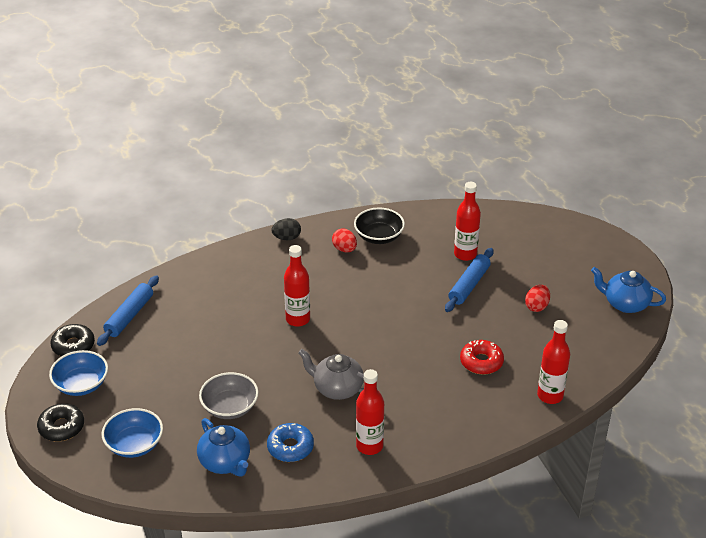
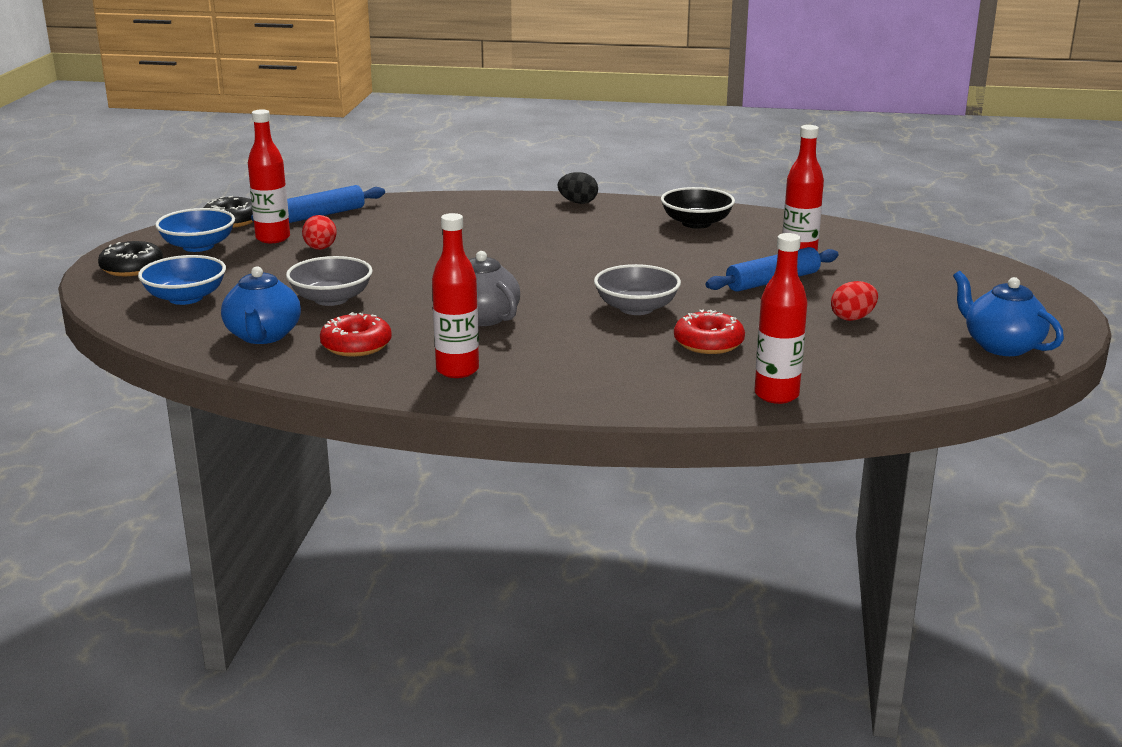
camera: 30 degrees right, 15 degrees down
blue donut [267,423,314,462] -> red donut [320,312,392,357]
red bottle [284,245,310,327] -> red bottle moved to [248,109,290,243]
red egg [332,228,357,252] -> red egg moved to [302,215,337,250]
none -> grey bowl [594,264,681,315]

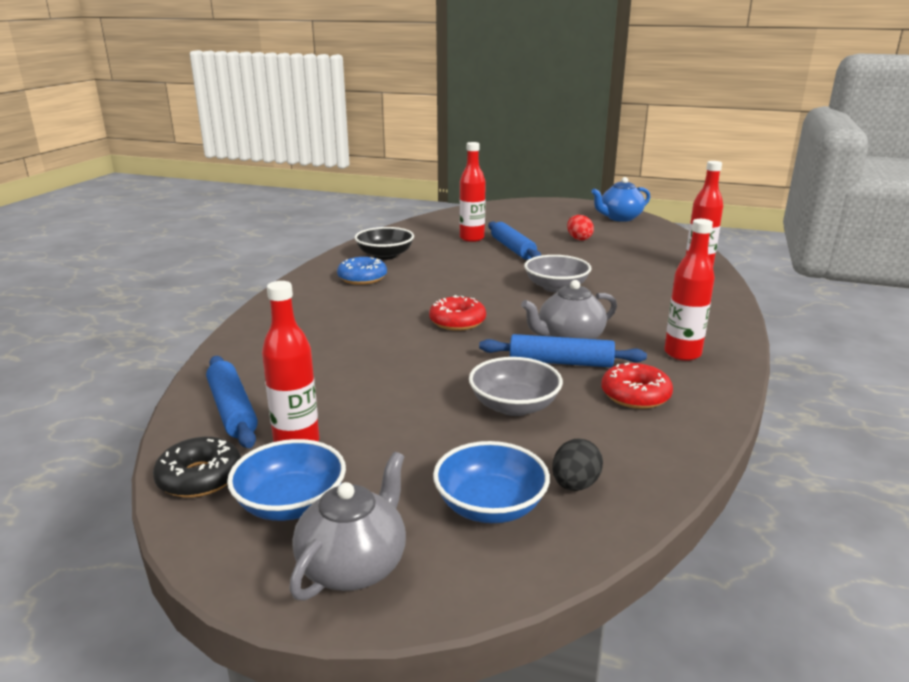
camera: 80 degrees left, 0 degrees up
black donut [98,241,163,276] -> grey teapot [289,452,406,601]
blue teapot [221,266,301,344] -> none
red egg [302,215,337,250] -> none
black egg [558,172,598,204] -> black egg moved to [552,438,603,491]
red donut [674,309,745,354] -> red donut moved to [429,295,486,331]
none -> blue donut [337,257,387,285]
none -> blue rolling pin [479,334,647,367]

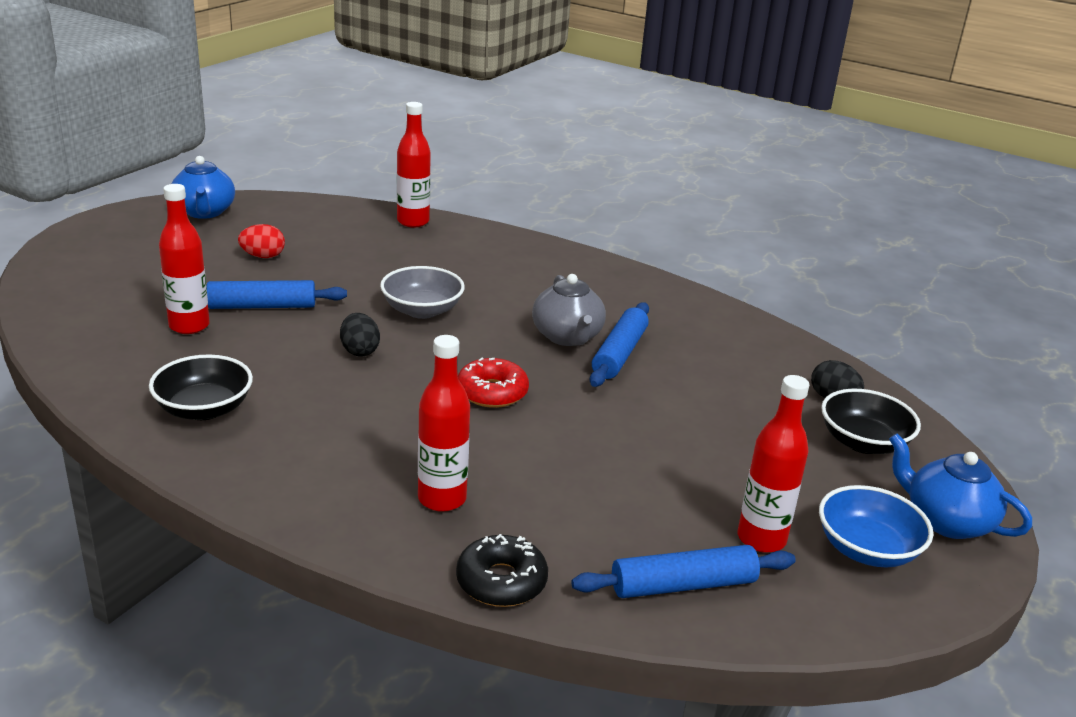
camera: 80 degrees left, 5 degrees up
black donut [153,437,241,498] -> black donut moved to [456,534,548,607]
grey teapot [289,452,406,601] -> blue teapot [889,433,1032,539]
blue donut [337,257,387,285] -> none
blue bowl [433,441,550,523] -> black bowl [821,389,921,454]
grey bowl [469,357,563,416] -> none
red donut [601,363,673,409] -> none
red bottle [664,219,715,361] -> red bottle moved to [418,335,470,512]
none -> black egg [340,313,380,357]

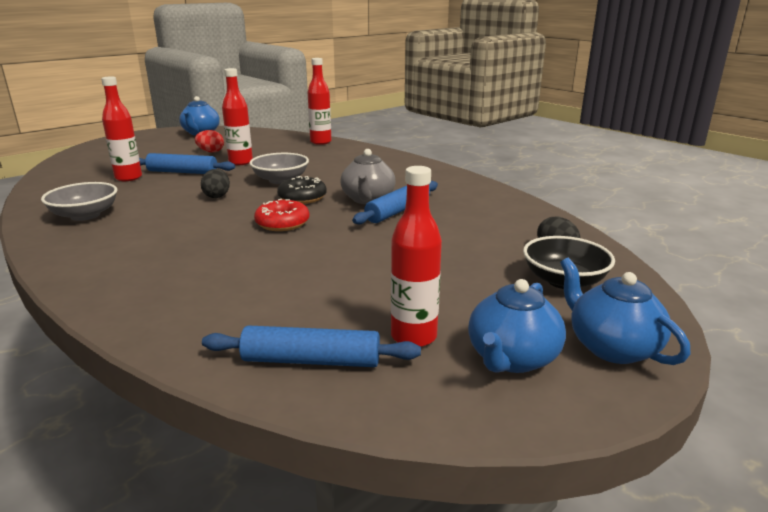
camera: 20 degrees right, 5 degrees down
black bowl [149,355,253,420] -> grey bowl [41,182,117,221]
red bottle [418,335,470,512] -> red bottle moved to [222,68,253,165]
black donut [456,534,548,607] -> black donut moved to [277,176,327,204]
blue bowl [819,485,933,568] -> blue teapot [468,279,566,373]

